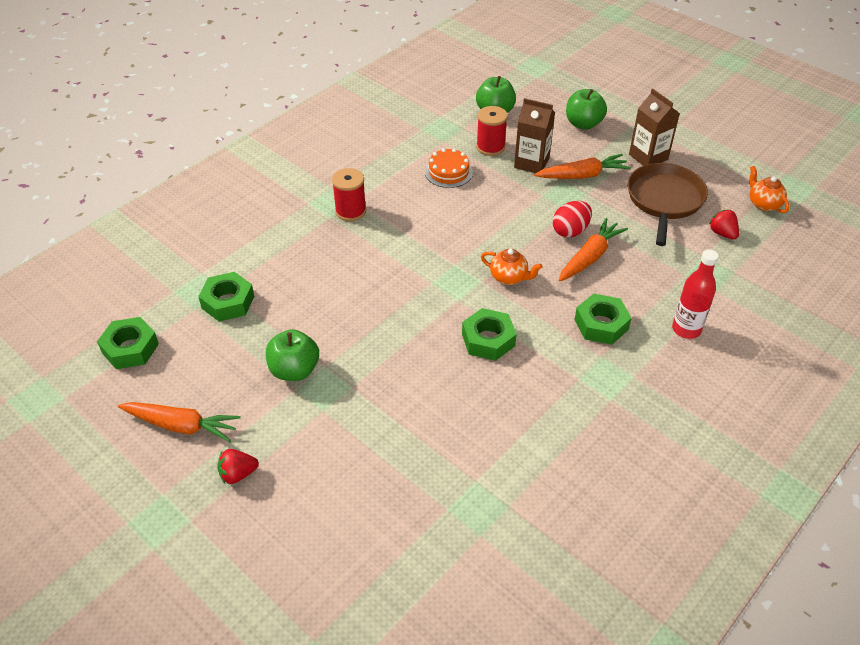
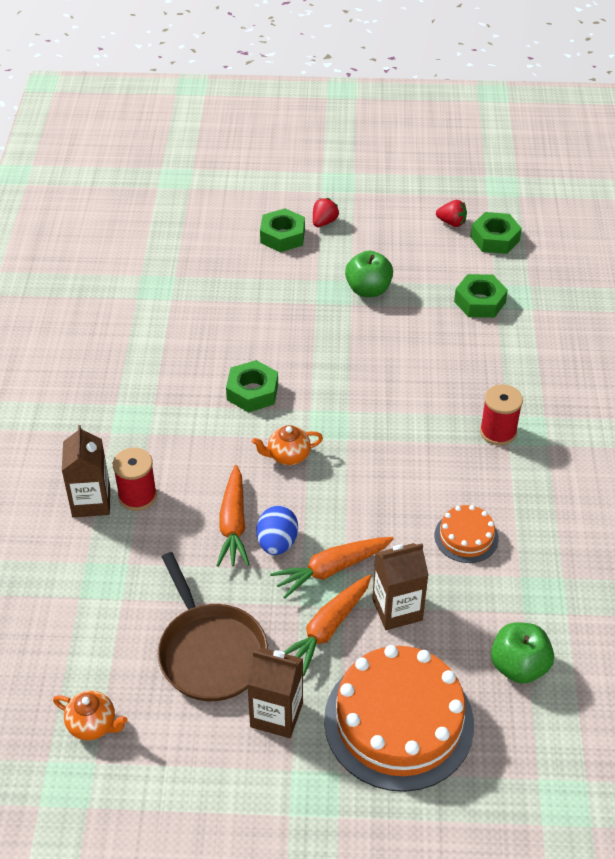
camera: 140 degrees right, 0 degrees up
orange carrot [118,402,241,442] -> orange carrot moved to [270,537,394,598]
red spool [476,106,508,156] -> red spool moved to [113,448,157,511]
red egg [553,201,592,238] -> blue egg [257,506,298,555]
green apple [566,89,607,130] -> orange cake [324,645,474,792]
green nut [574,294,632,345] -> green nut moved to [260,208,305,252]
red bottle [672,249,719,339] -> brown carton [62,425,110,517]
red strawberry [709,210,739,240] -> red strawberry moved to [436,200,467,227]

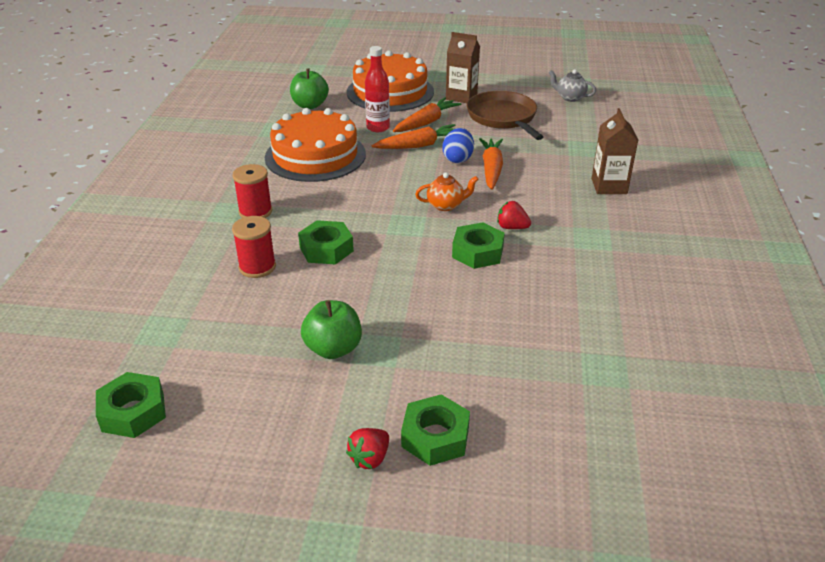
camera: 175 degrees left, 10 degrees down
orange teapot [53,691,128,740] -> grey teapot [549,69,596,102]
red spool [113,448,157,511] -> red spool moved to [232,216,276,278]
brown carton [372,543,428,630] -> red bottle [365,46,390,132]
orange cake [435,505,499,563] -> orange cake [265,108,366,182], size x2.09
red strawberry [436,200,467,227] -> red strawberry moved to [497,201,531,229]
green nut [454,274,508,318] -> green nut moved to [298,220,354,265]

